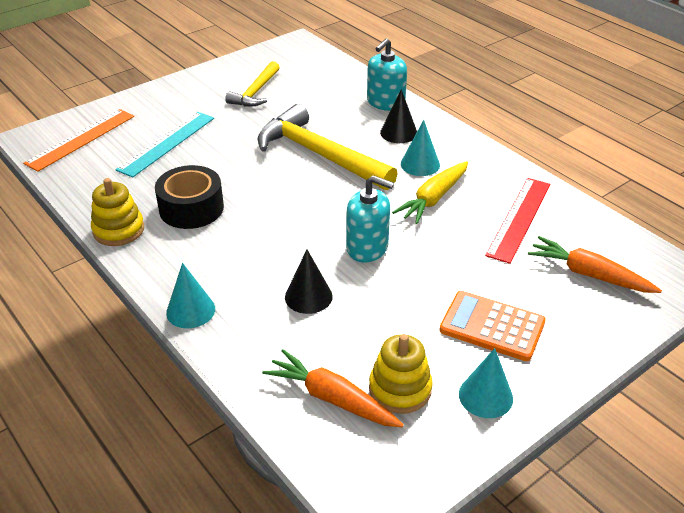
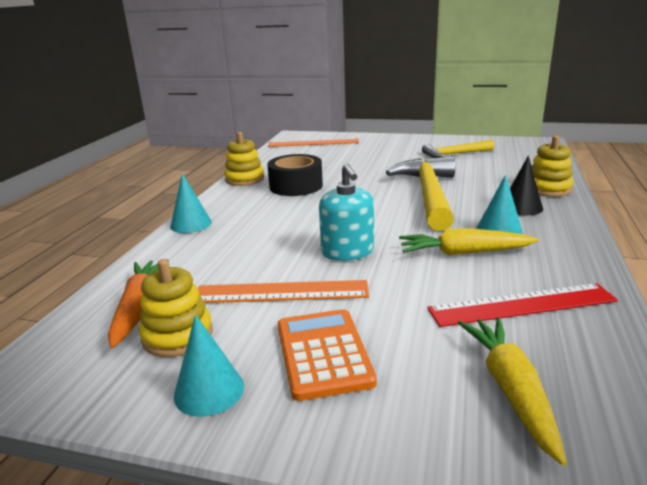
camera: 55 degrees right, 15 degrees down
turquoise ruler [116,112,214,178] -> none
black cone [285,249,333,314] -> none
turquoise soap dispenser [367,38,407,111] -> yellow stacking toy [532,135,574,197]
orange carrot [528,236,662,293] -> yellow carrot [458,317,567,466]
none -> orange ruler [198,280,369,303]

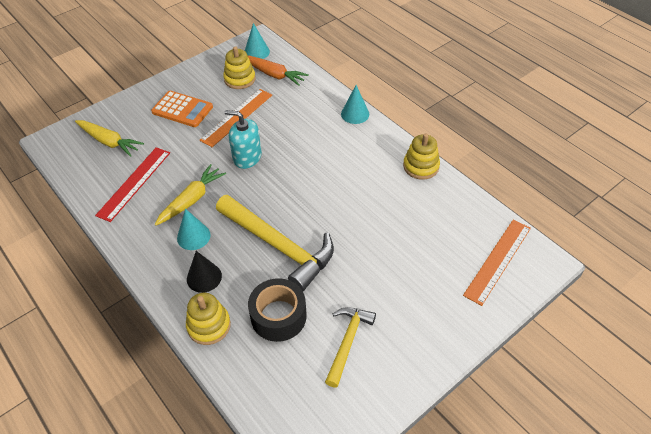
camera: 125 degrees right, 25 degrees up
turquoise cone [174,314,244,417] -> turquoise cone moved to [245,23,270,59]
black tape [267,154,323,196] -> black tape moved to [248,278,307,342]

